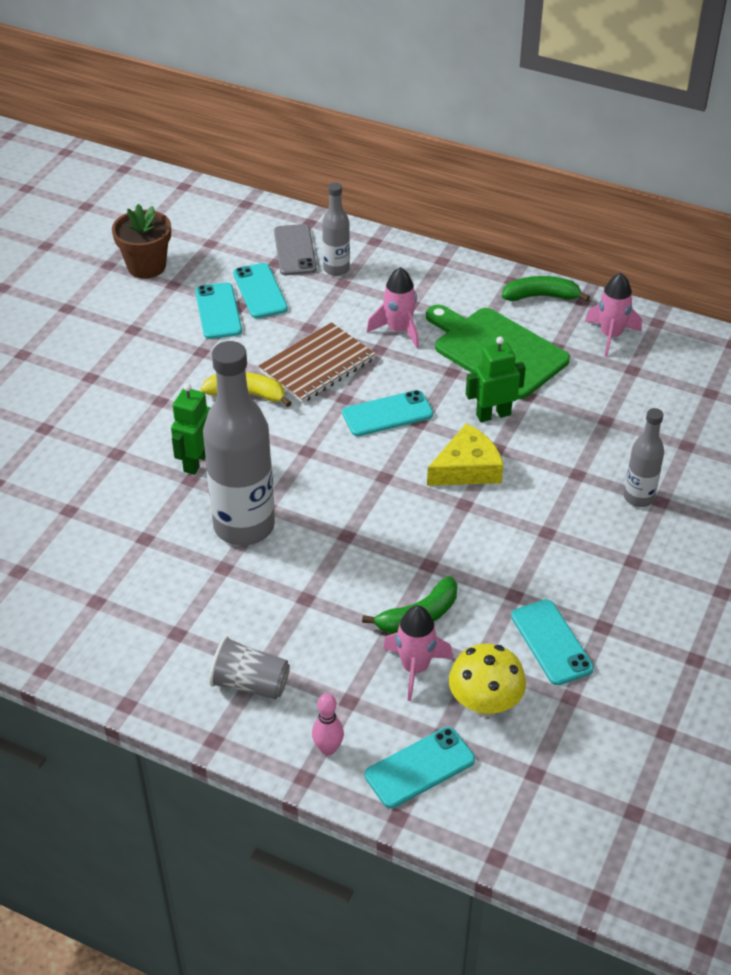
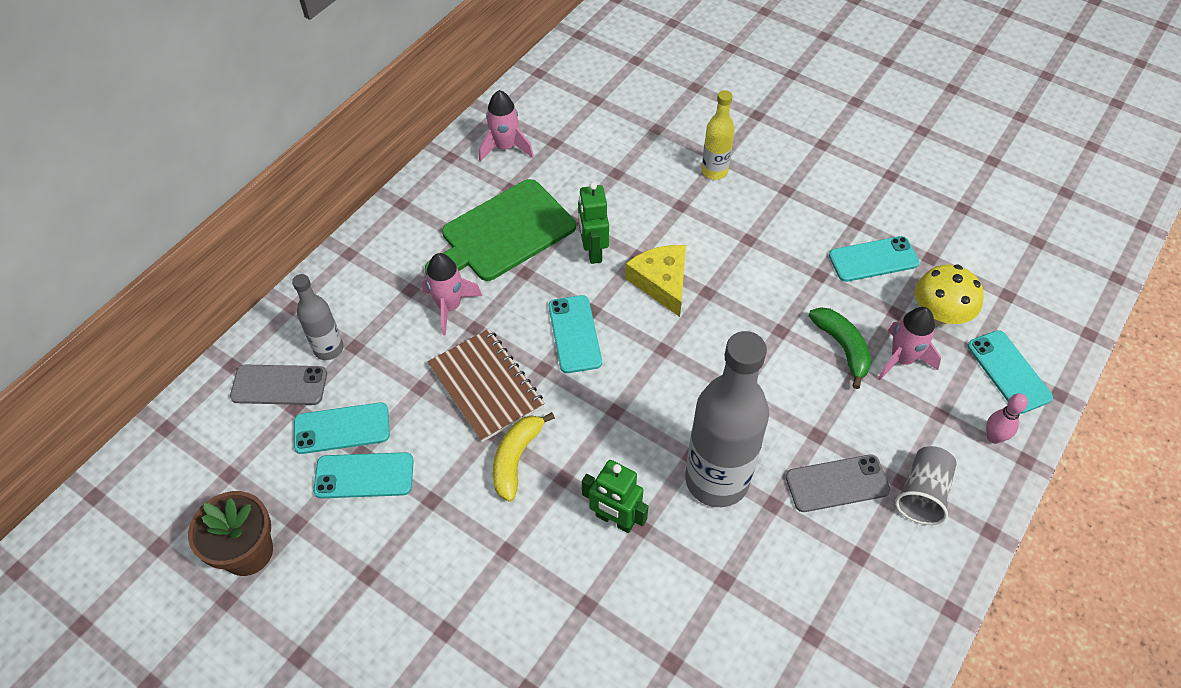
camera: 80 degrees left, 10 degrees up
green banana [502,276,590,302] -> none
grey bottle [624,408,664,507] -> yellow bottle [702,90,735,180]
none -> grey phone [786,454,890,512]

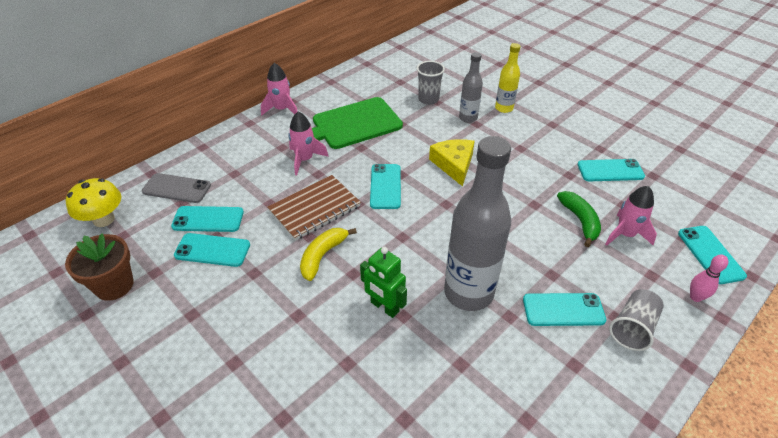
camera: 10 degrees right, 10 degrees down
grey bottle [292,274,344,360] -> grey bottle moved to [459,52,483,123]
brown notebook [428,329,545,442] -> brown notebook turned 75 degrees clockwise [268,175,361,241]
pink rocket [479,90,534,162] -> pink rocket moved to [261,63,298,116]
green robot [578,182,609,264] -> none
grey phone [786,454,890,512] -> turquoise phone [523,293,606,326]
yellow mushroom [915,265,984,327] -> yellow mushroom moved to [66,178,121,227]
none -> grey cup [417,61,445,105]

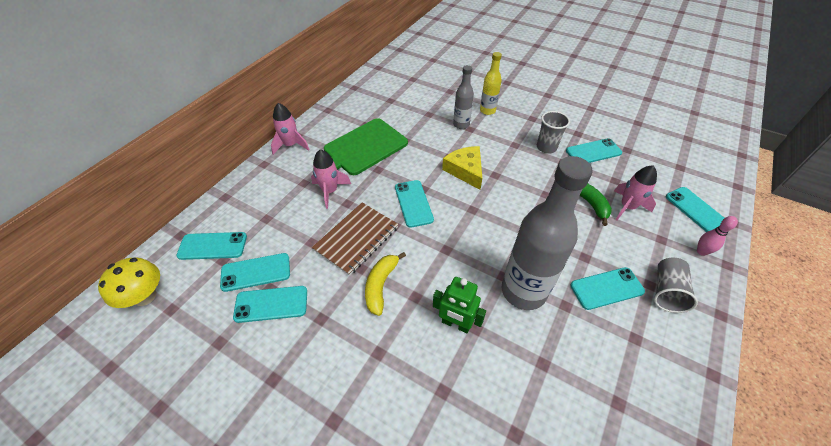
camera: 15 degrees left, 5 degrees up
brown flower pot [65,233,134,301] -> none
grey phone [142,173,211,203] -> turquoise phone [176,232,247,260]
grey cup [417,61,445,105] -> grey cup moved to [537,111,570,154]

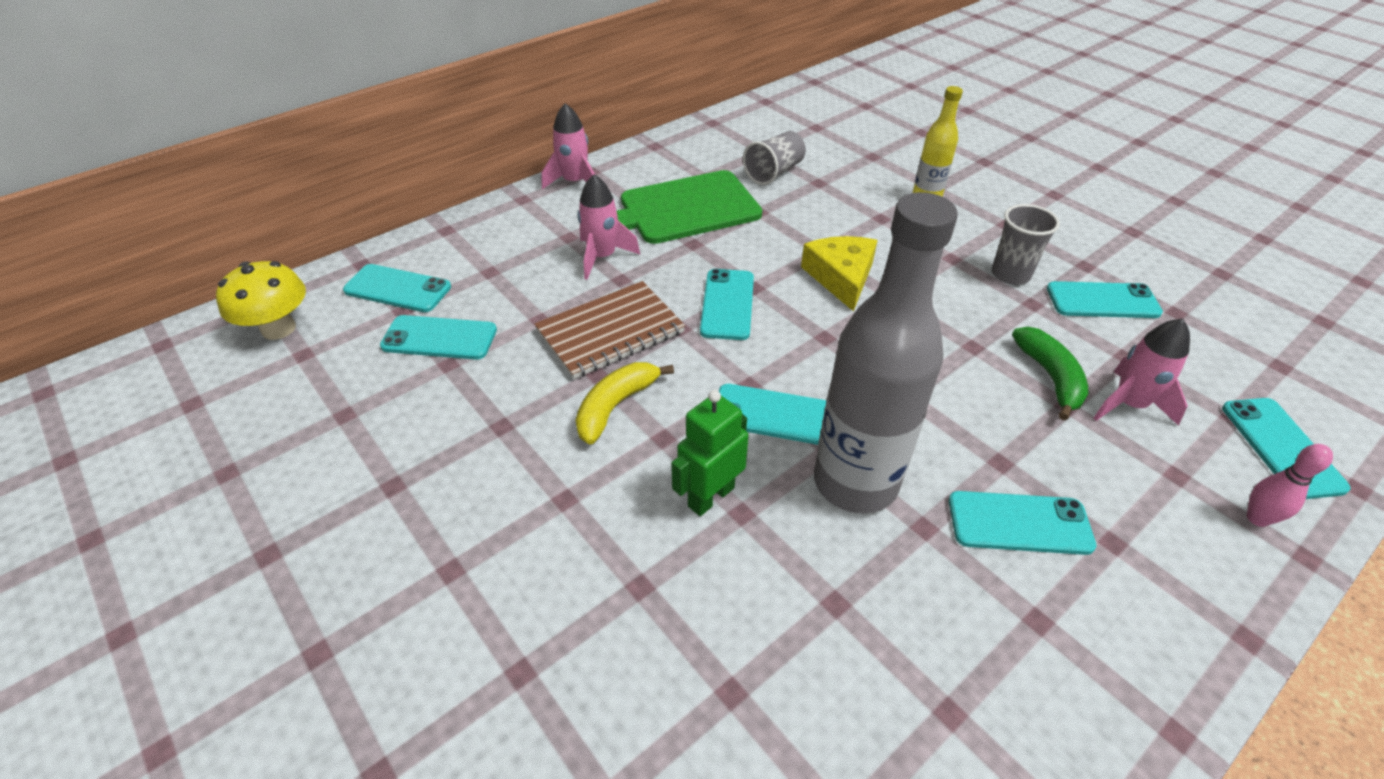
camera: 20 degrees right, 5 degrees down
turquoise phone [233,286,307,323] -> turquoise phone moved to [719,384,826,445]
green robot [433,277,486,333] -> green robot turned 90 degrees clockwise [671,390,749,516]
grey bottle [453,65,474,129] -> none
grey cup [654,258,698,313] -> grey cup moved to [743,131,806,185]

